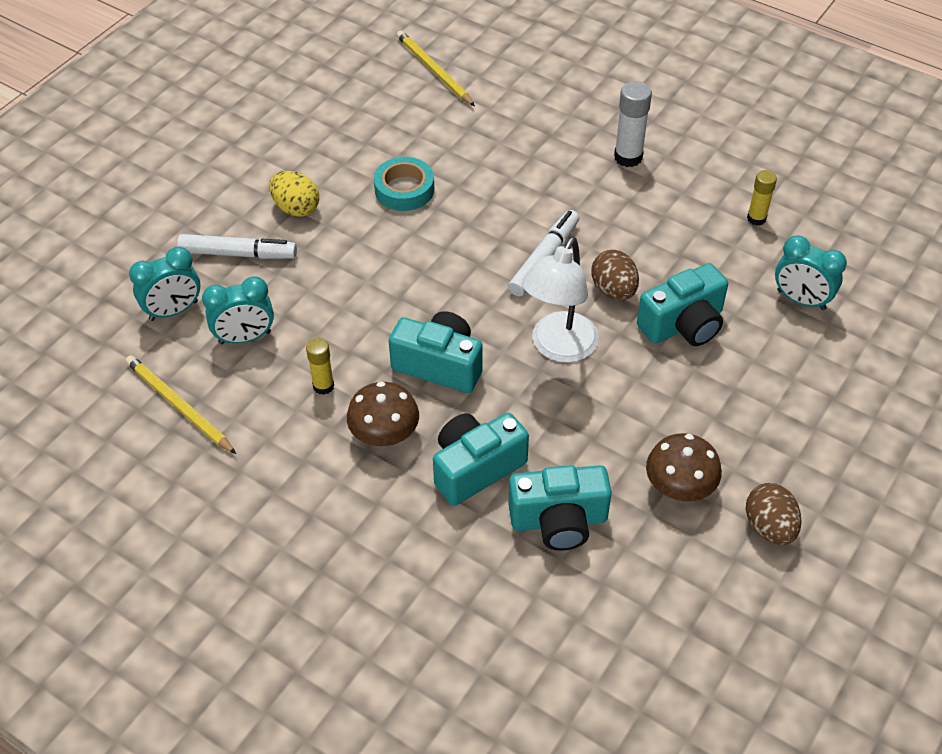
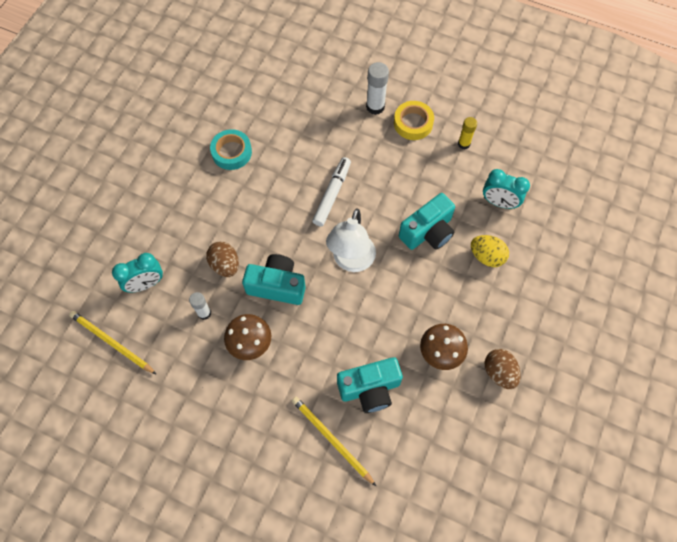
camera: 10 degrees left, 15 degrees up
turquoise clock [129,247,200,321] -> none
white marker [177,234,297,259] -> none
yellow egg [269,171,319,217] -> yellow egg moved to [471,235,509,267]
yellow glue stick [306,338,334,395] -> white glue stick [189,292,211,320]
yellow pencil [396,30,475,106] -> yellow pencil moved to [292,397,376,486]
turquoise camera [433,413,529,506] -> none
brown egg [591,250,639,300] -> brown egg moved to [206,242,239,277]
none -> yellow tape [394,101,434,140]

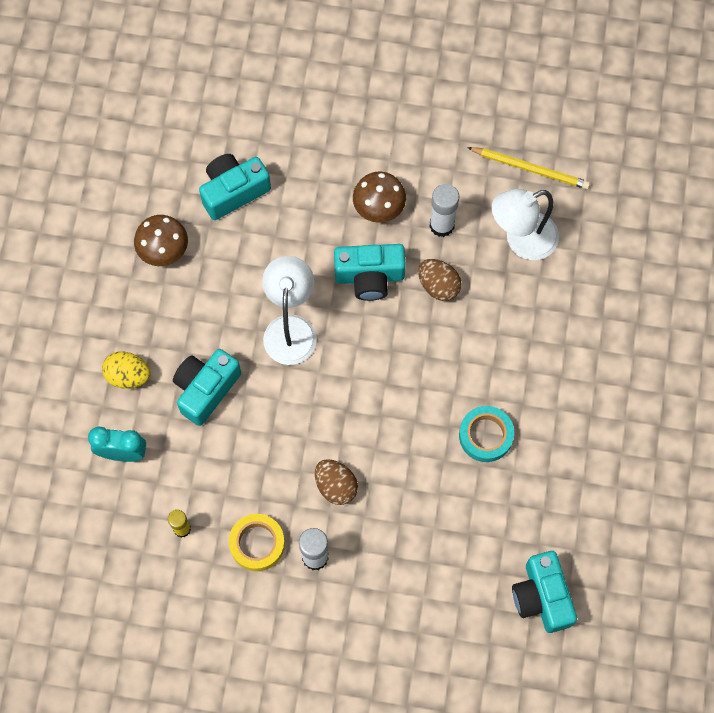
camera: 165 degrees right, 5 degrees up
turquoise clock [112,253,163,293] -> white lamp [492,189,559,260]
white glue stick [189,292,211,320] -> white glue stick [430,184,459,237], size x1.54
yellow pencil [292,397,376,486] -> none
white marker [312,157,351,227] -> none
brown egg [485,349,521,389] -> brown egg moved to [315,459,358,505]
none -> turquoise camera [512,551,577,633]

